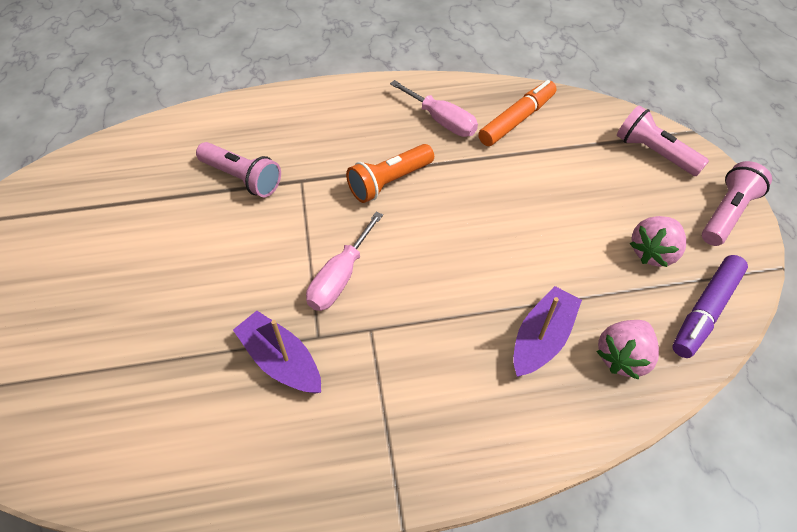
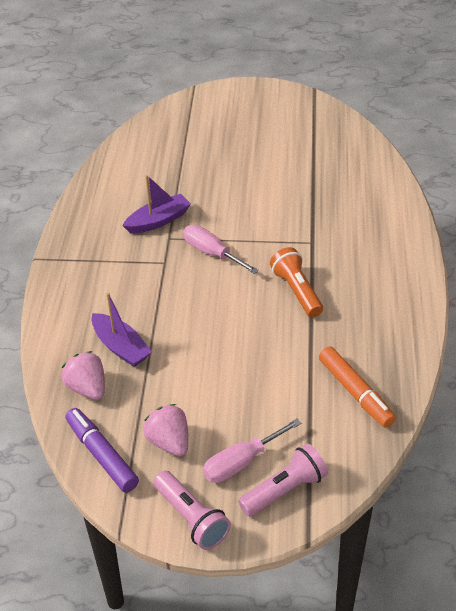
camera: 105 degrees right, 10 degrees down
pink flashlight [196,142,281,197] -> none
pink screwdriver [390,80,478,137] -> pink screwdriver moved to [203,418,301,483]

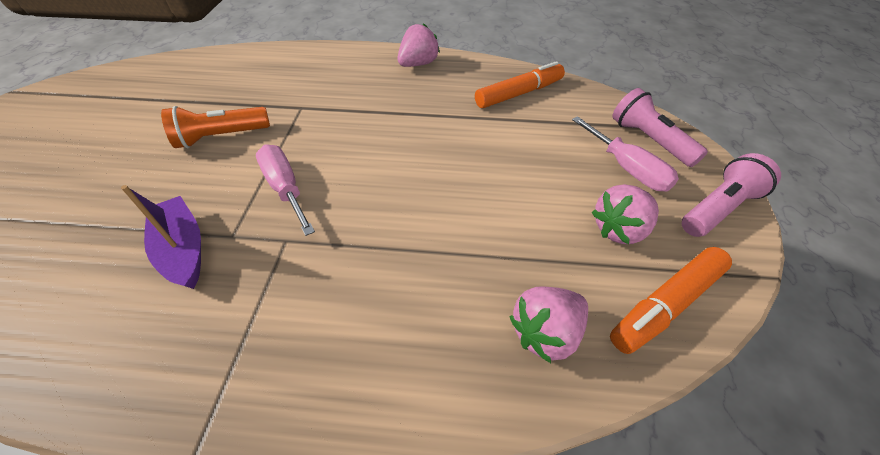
camera: 90 degrees left, 5 degrees up
purple marker [65,408,139,493] -> orange marker [610,247,732,354]
purple boat [92,293,152,367] -> none
pink screwdriver [183,225,259,274] -> pink screwdriver turned 105 degrees clockwise [256,144,315,236]
orange flashlight [270,247,323,317] -> orange flashlight moved to [161,106,270,148]
none -> pink strawberry [398,23,440,67]

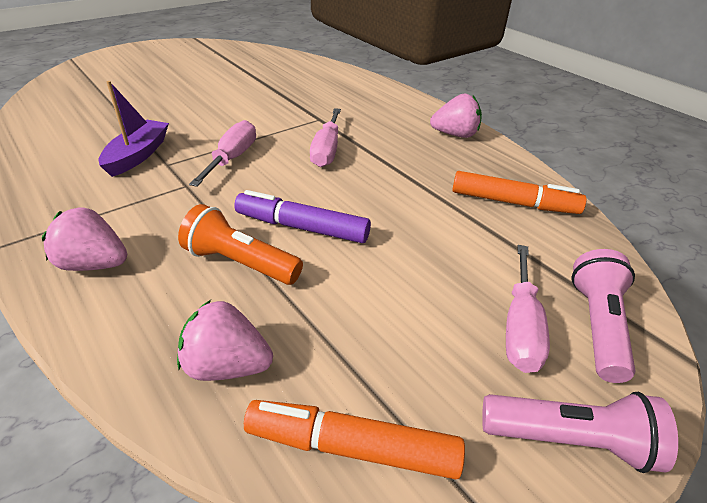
camera: 45 degrees right, 10 degrees down
orange flashlight [161,106,270,148] -> orange flashlight moved to [178,204,303,285]
pink strawberry [592,184,659,244] -> pink strawberry moved to [42,207,127,271]
none -> purple marker [234,190,371,243]
none -> pink screwdriver [310,108,341,167]

